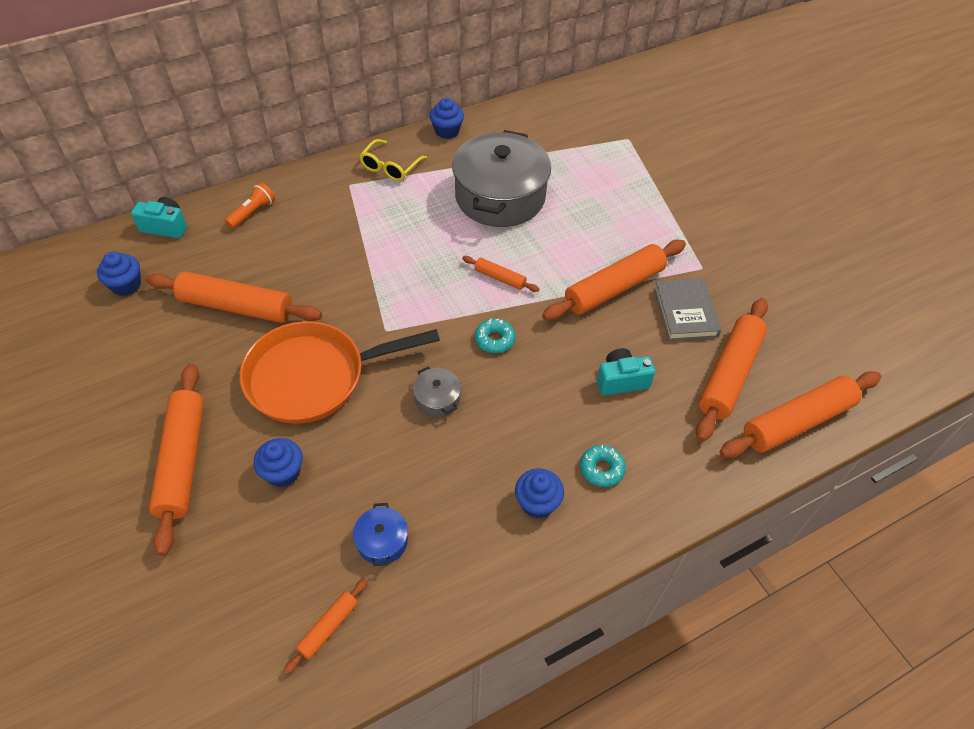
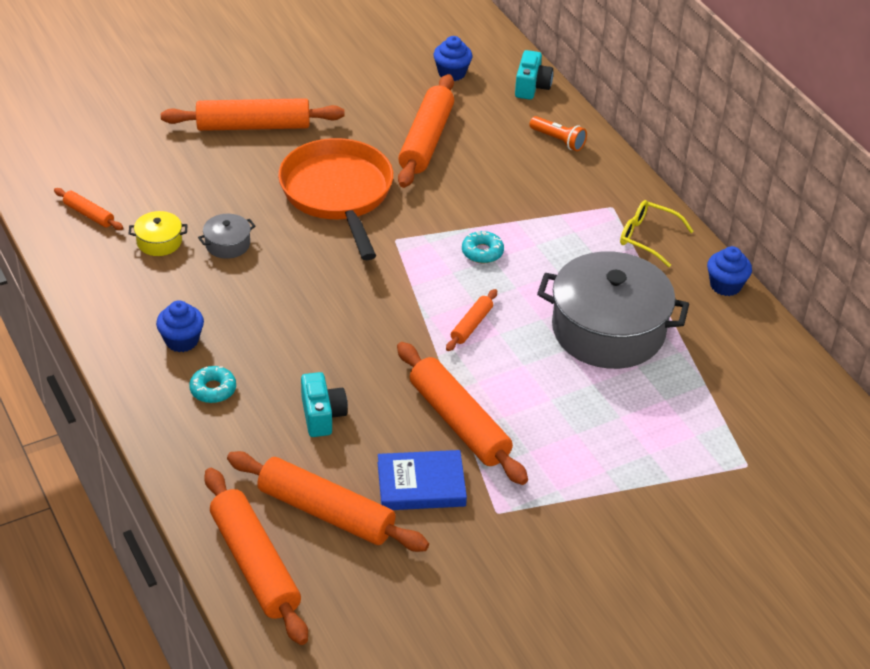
camera: 90 degrees right, 10 degrees down
blue cupcake [253,438,303,487] -> none
blue pot [353,503,408,566] -> yellow pot [129,211,187,256]
grey pot [413,367,461,417] -> grey pot moved to [198,214,256,259]
turquoise donut [475,318,515,353] -> turquoise donut moved to [462,231,504,263]
grey book [654,279,721,341] -> blue book [378,450,467,510]

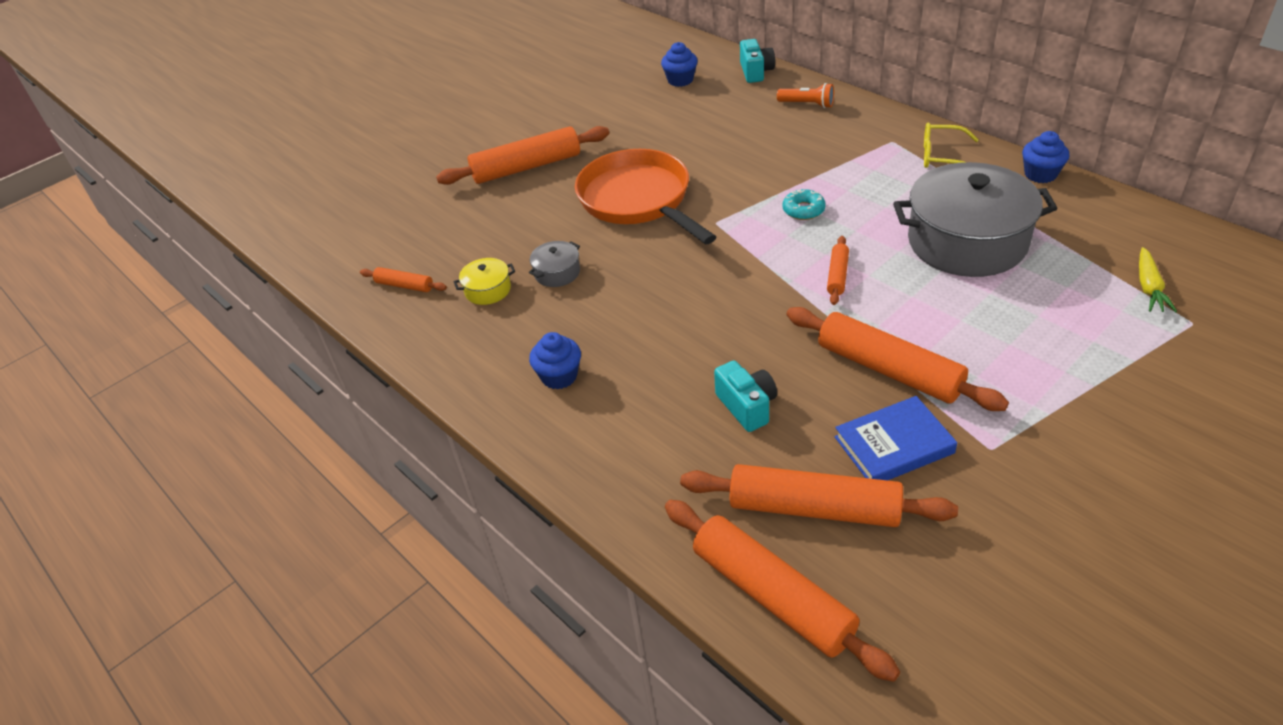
camera: 10 degrees left, 0 degrees up
turquoise donut [189,366,236,403] -> none
orange rolling pin [398,74,454,188] -> none
none -> yellow carrot [1139,247,1177,312]

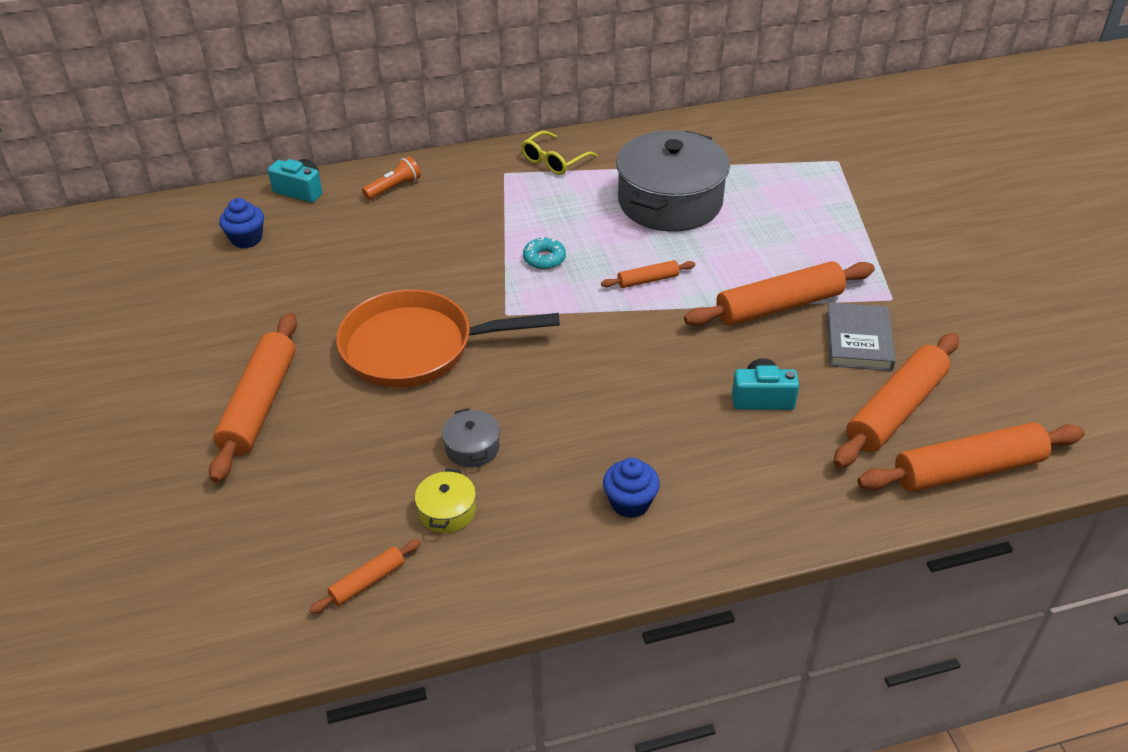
camera: 65 degrees left, 0 degrees up
orange rolling pin [827,236,849,305] -> orange rolling pin turned 60 degrees counterclockwise [601,260,695,288]
blue book [835,396,957,481] -> grey book [826,303,895,371]
blue cupcake [1022,131,1069,183] -> none
yellow carrot [1139,247,1177,312] -> none

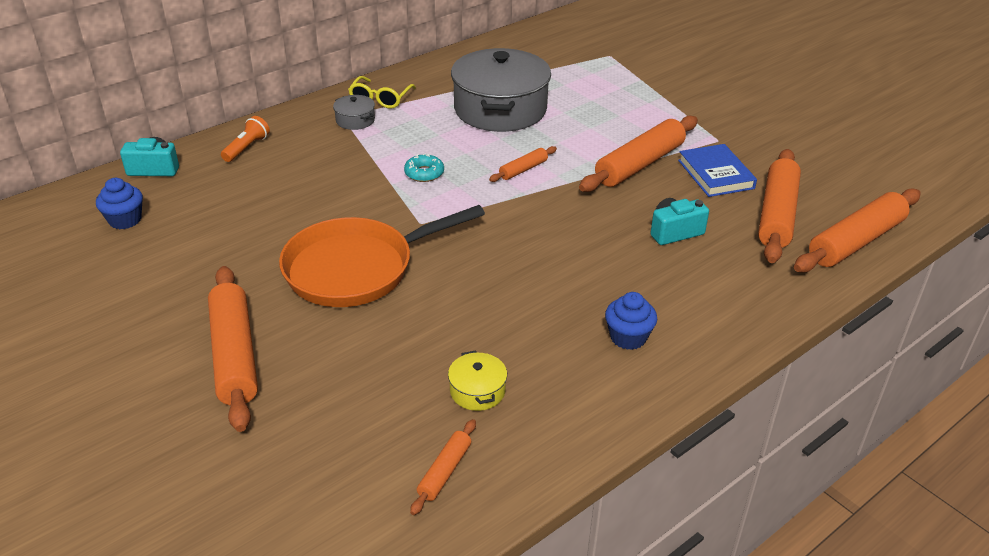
camera: 25 degrees left, 5 degrees down
grey pot [442,408,500,467] -> grey pot moved to [333,95,375,130]
grey book [826,303,895,371] -> blue book [678,144,757,197]

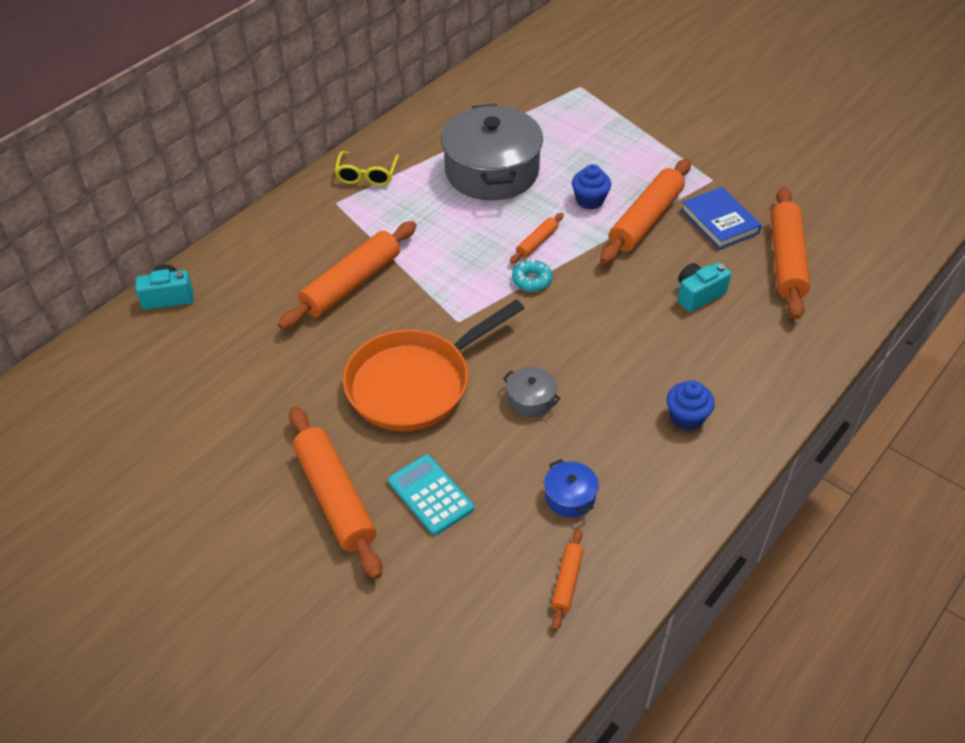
camera: 10 degrees left, 10 degrees up
blue cupcake [96,178,143,229] -> blue cupcake moved to [572,164,611,209]
orange flashlight [221,116,270,162] -> none
grey pot [333,95,375,130] -> grey pot moved to [503,367,561,417]
turquoise donut [404,154,444,182] -> turquoise donut moved to [512,260,553,292]
yellow pot [448,350,507,411] -> blue pot [544,459,599,517]
orange rolling pin [794,188,921,273] -> orange rolling pin moved to [278,221,417,330]
none -> turquoise calculator [388,455,474,535]

